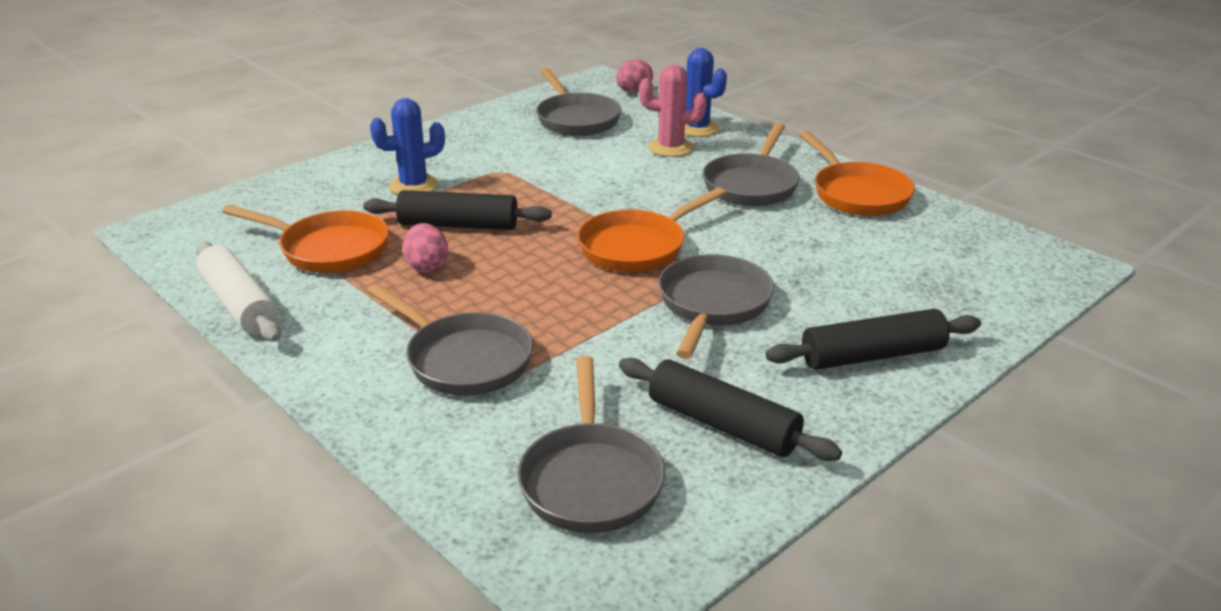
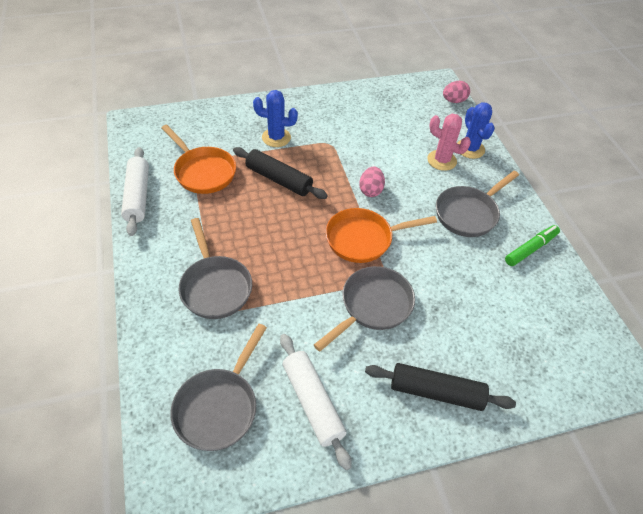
camera: 25 degrees right, 20 degrees up
pink egg [403,223,448,273] -> pink egg moved to [359,166,385,197]
grey pan [536,68,622,136] -> none
black rolling pin [619,358,842,461] -> white rolling pin [280,334,352,470]
orange pan [799,131,915,216] -> green marker [505,225,560,266]

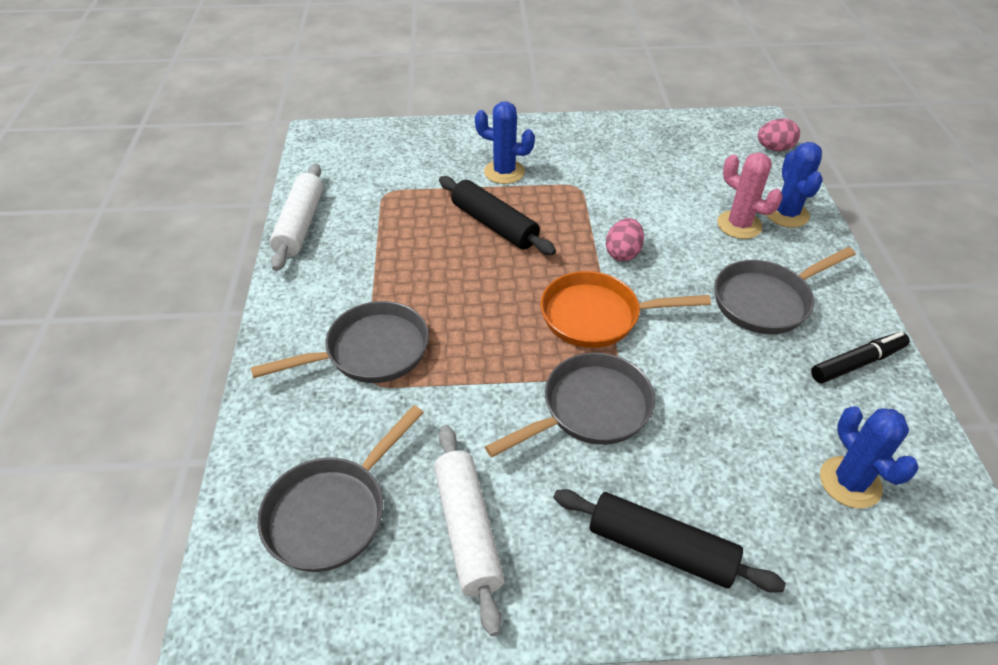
camera: 15 degrees right, 5 degrees down
orange pan [162,125,236,194] -> none
grey pan [179,218,252,319] -> grey pan turned 105 degrees counterclockwise [250,301,429,383]
green marker [505,225,560,266] -> black marker [811,332,910,383]
none -> blue cactus [820,406,919,509]

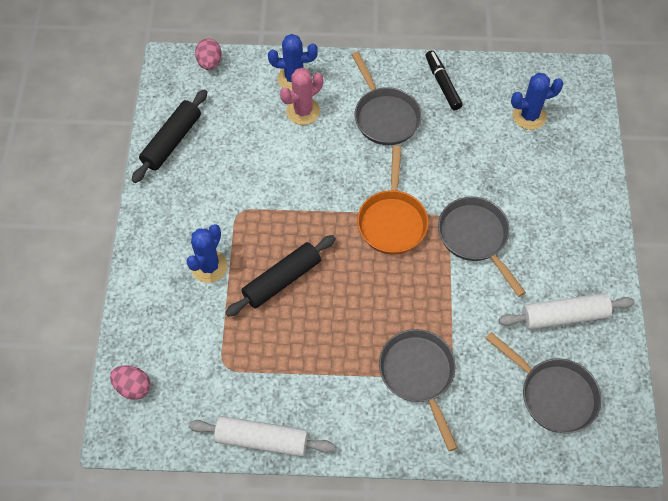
camera: 85 degrees left, 15 degrees up
black rolling pin [554,489,786,592] -> black rolling pin moved to [132,89,207,183]
pink egg [606,218,644,261] -> pink egg moved to [110,365,150,400]

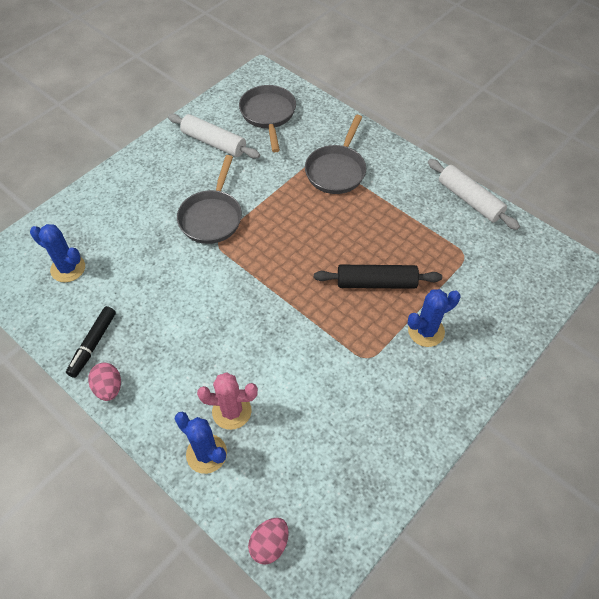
camera: 140 degrees left, 5 degrees down
pink egg [110,365,150,400] -> pink egg moved to [88,363,121,401]
black rolling pin [132,89,207,183] -> none
grey pan [351,52,422,145] -> none
orange pan [357,146,429,254] -> none

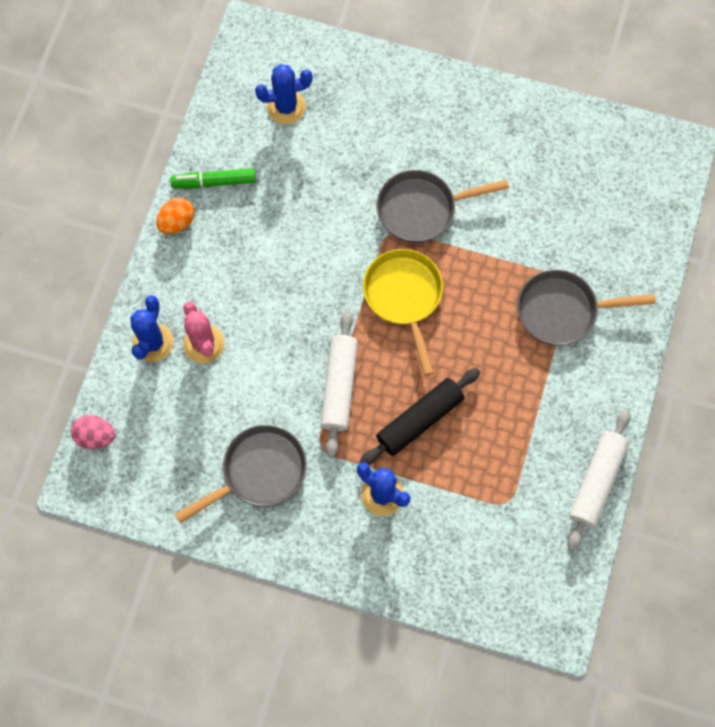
camera: 65 degrees right, 15 degrees up
blue cactus [30,224,85,282] -> blue cactus turned 75 degrees clockwise [255,64,313,124]
black marker [66,306,116,378] -> green marker [170,168,256,188]
pink egg [88,363,121,401] -> orange egg [156,197,194,234]
white rolling pin [168,113,260,158] -> white rolling pin moved to [321,311,358,457]
grey pan [239,85,296,152] -> grey pan moved to [175,425,307,523]
black rolling pin [314,265,442,289] -> black rolling pin turned 75 degrees clockwise [360,368,480,465]
none -> yellow pan [363,249,443,376]

